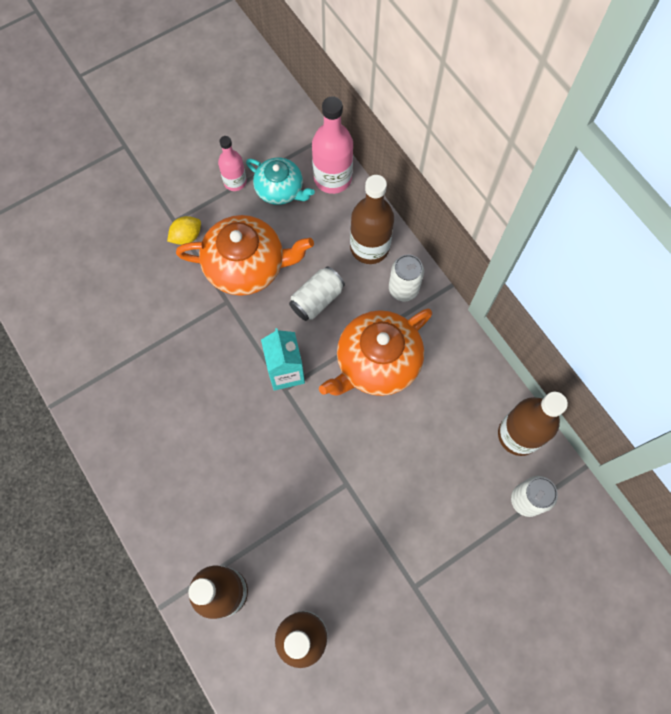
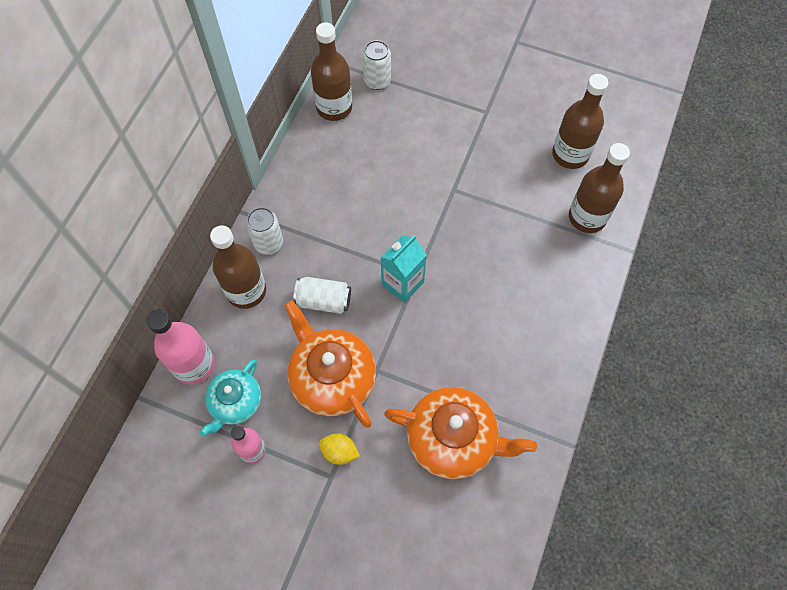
camera: 125 degrees left, 5 degrees down
turquoise teapot [246,158,315,205] -> turquoise teapot turned 150 degrees counterclockwise [200,359,261,436]
orange teapot [319,308,432,396] -> orange teapot moved to [384,387,537,479]

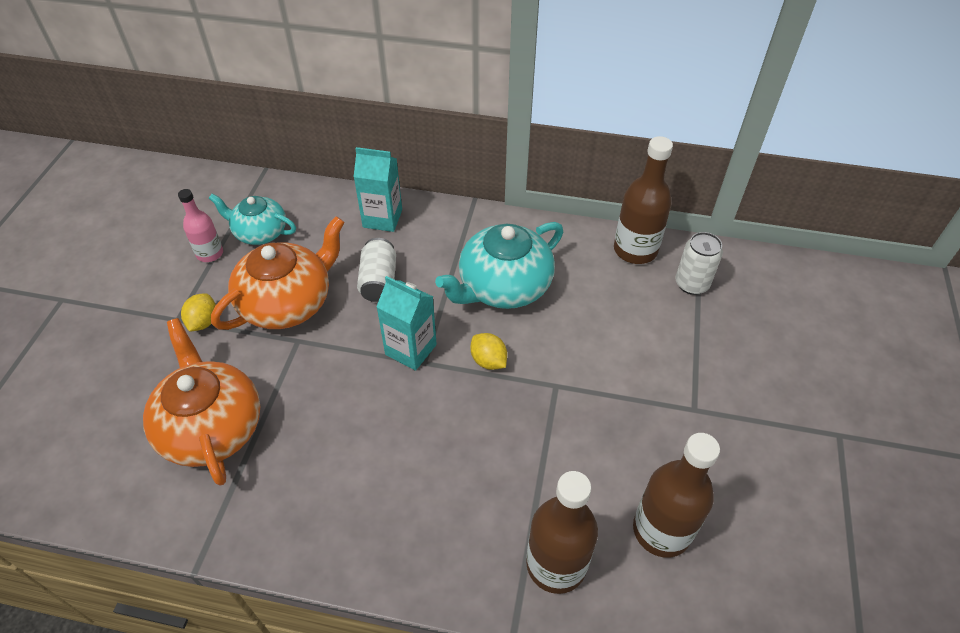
camera: 80 degrees right, 15 degrees down
pink bottle [146,309,215,385] -> none
brown bottle [210,225,266,309] -> turquoise carton [354,147,402,232]
white can [246,207,283,255] -> none
orange teapot [384,387,537,479] -> orange teapot turned 150 degrees clockwise [143,318,261,486]
none -> turquoise teapot [435,222,563,309]
none -> yellow lemon [470,333,507,370]

